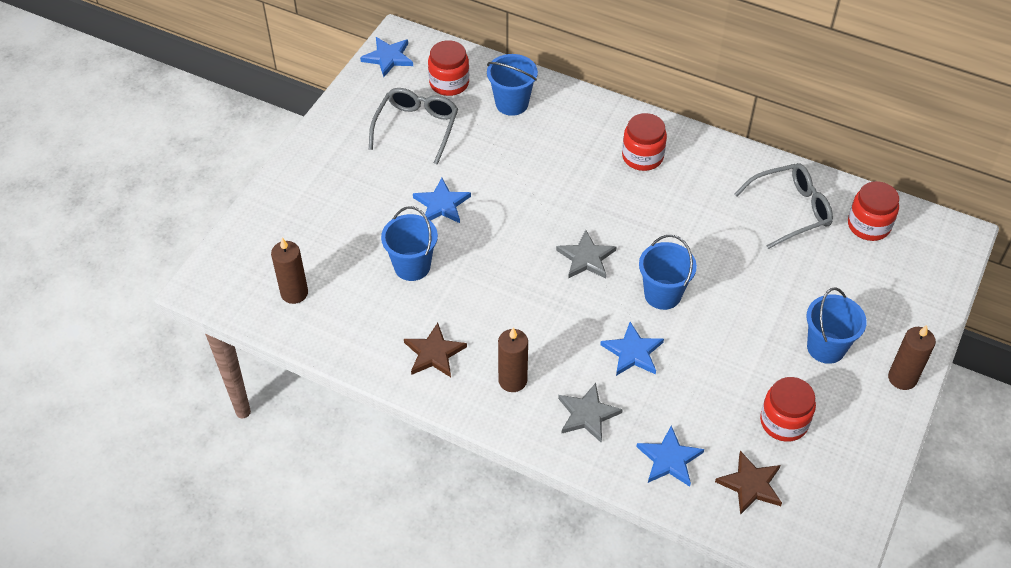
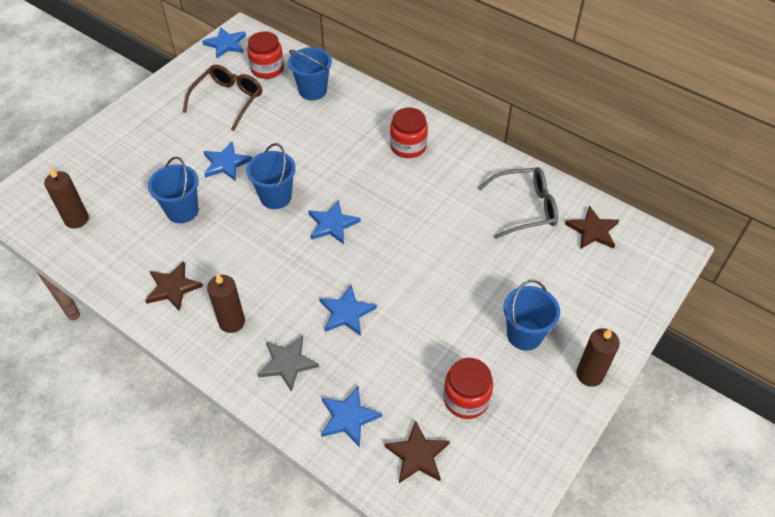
camera: 10 degrees right, 0 degrees up
grey glasses [369,88,458,165] -> brown glasses [183,65,262,131]
grey star [556,230,616,279] -> blue star [309,200,361,244]
blue bucket [639,235,697,310] -> blue bucket moved to [246,143,296,209]
red jar [848,181,899,241] -> brown star [565,206,619,249]

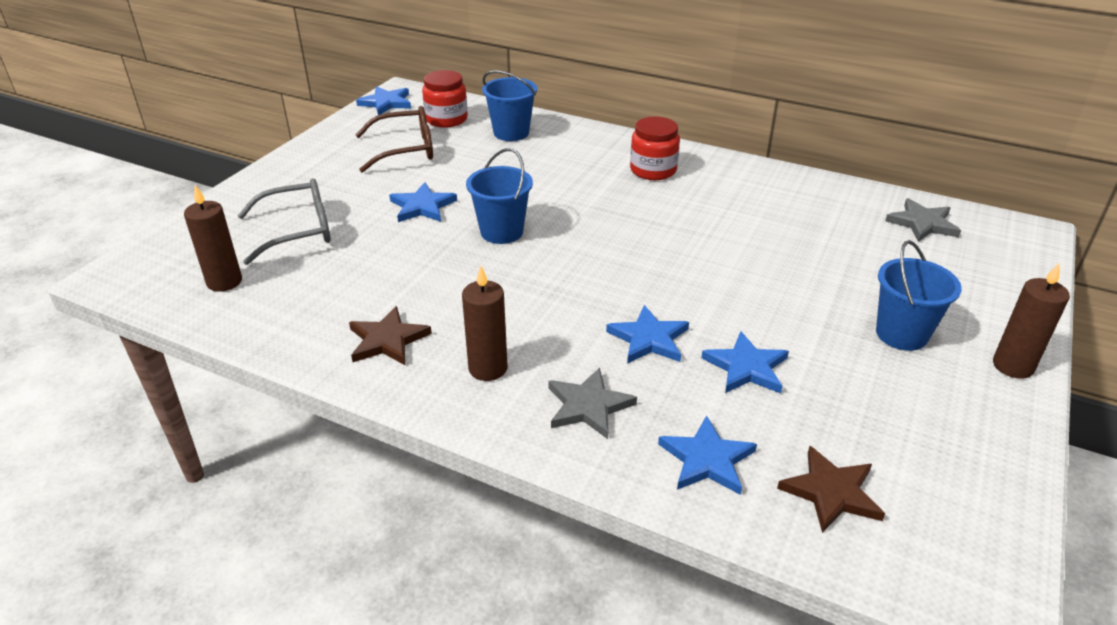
camera: 10 degrees left, 15 degrees down
blue bucket [148,157,199,223] -> none
brown glasses [183,65,262,131] -> brown glasses turned 60 degrees clockwise [356,106,433,173]
blue star [309,200,361,244] -> blue star moved to [701,331,789,393]
red jar [443,358,493,419] -> none
grey glasses [478,167,558,239] -> grey glasses moved to [238,178,331,265]
brown star [565,206,619,249] -> grey star [885,198,961,242]

